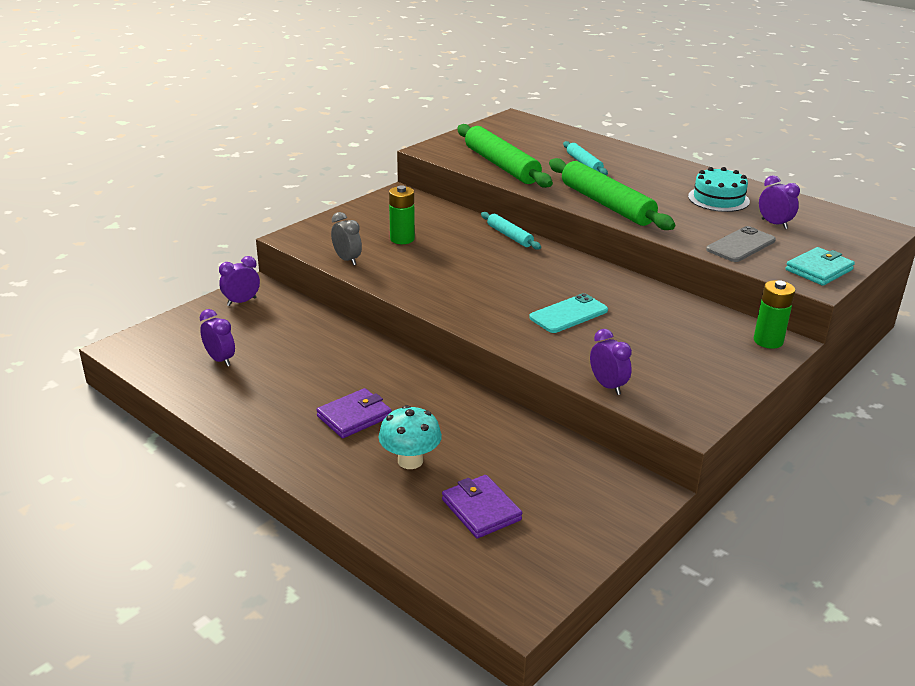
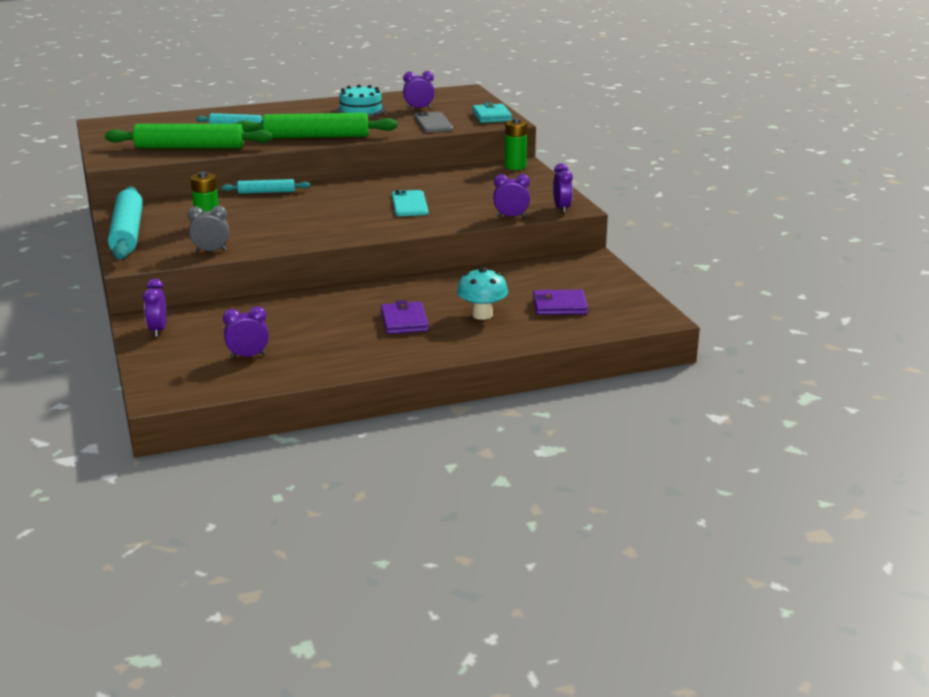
camera: 60 degrees left, 5 degrees down
none -> turquoise rolling pin [108,186,143,260]
none -> purple clock [553,163,573,213]

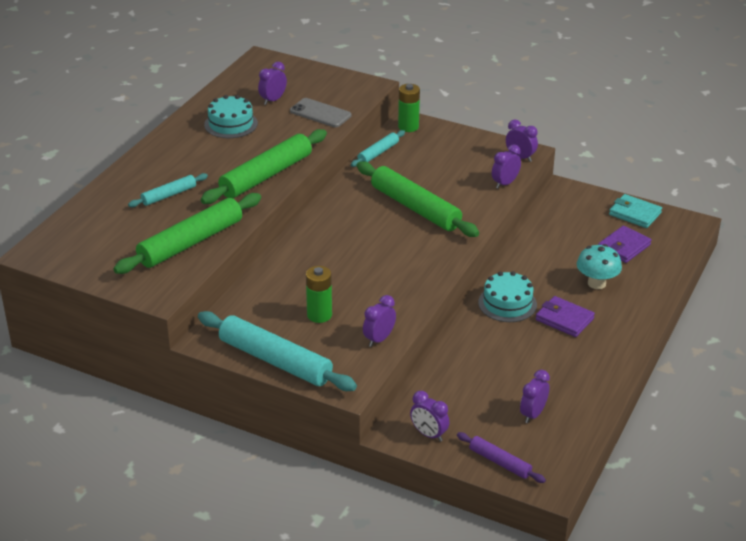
camera: 45 degrees left, 10 degrees up
grey clock [188,206,229,252] -> purple clock [363,295,396,347]
turquoise rolling pin [222,179,310,194] -> turquoise rolling pin moved to [351,130,405,167]
turquoise phone [392,190,428,216] -> green rolling pin [357,161,479,237]
turquoise wallet [473,103,512,123] -> turquoise wallet moved to [609,194,662,228]
none -> purple rolling pin [457,432,546,483]
none -> turquoise cake [478,271,537,322]

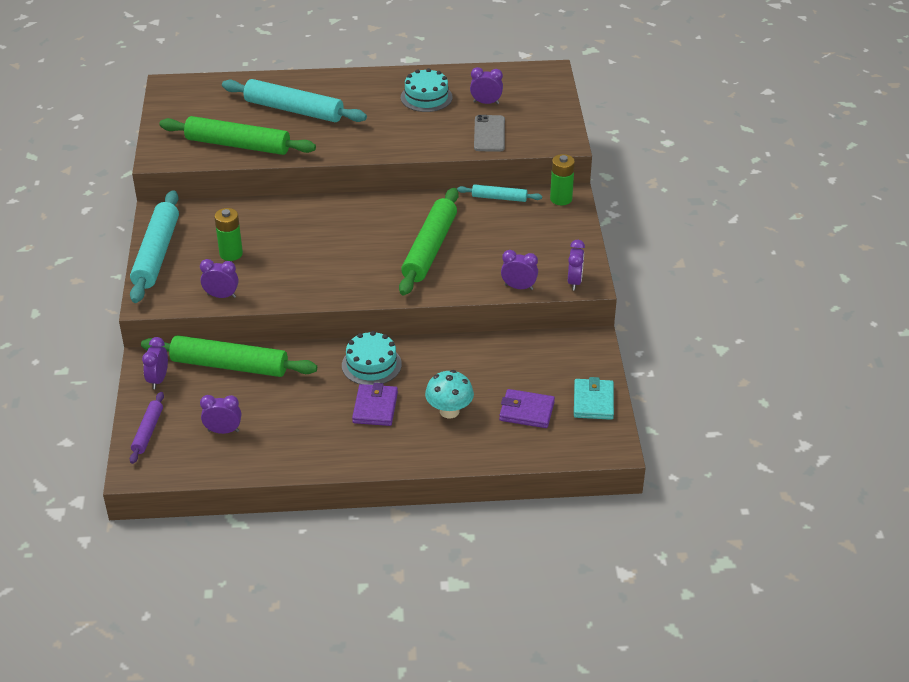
camera: 60 degrees right, 5 degrees up
turquoise rolling pin [128,173,208,207] -> turquoise rolling pin [222,79,367,122], size x1.93
green rolling pin [201,129,327,204] -> green rolling pin moved to [141,335,317,377]

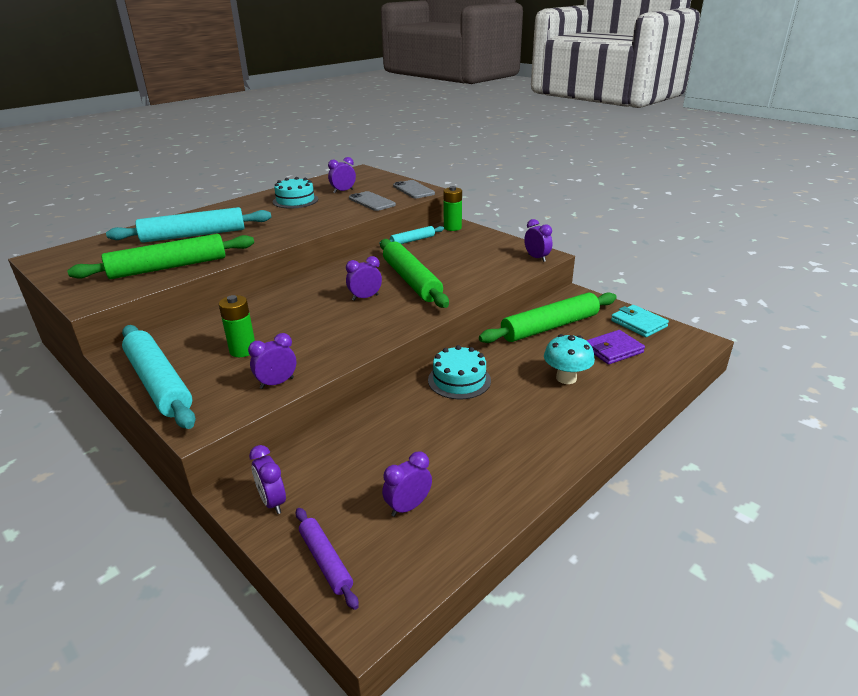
camera: 40 degrees left, 10 degrees down
green rolling pin [141,335,317,377] -> green rolling pin moved to [479,292,617,343]
purple wallet [352,383,398,426] -> none
purple clock [501,250,538,290] -> purple clock moved to [346,256,382,301]
none -> grey phone [393,180,435,199]

